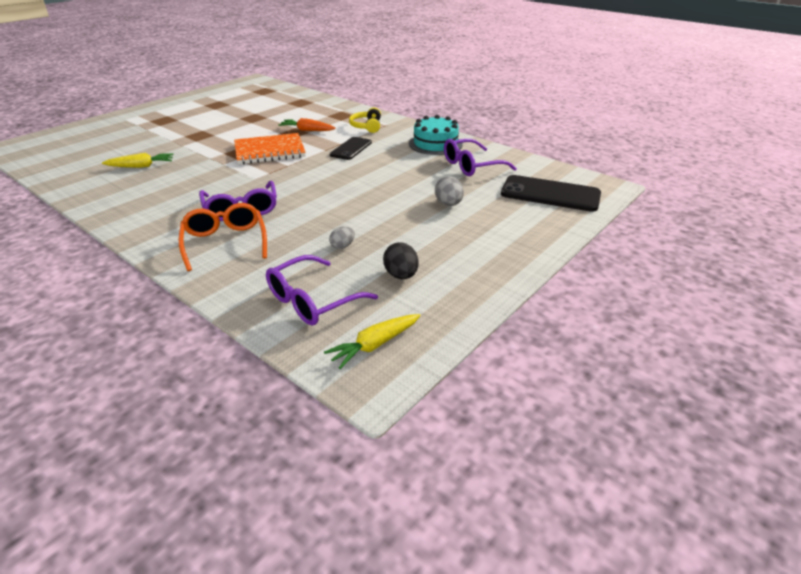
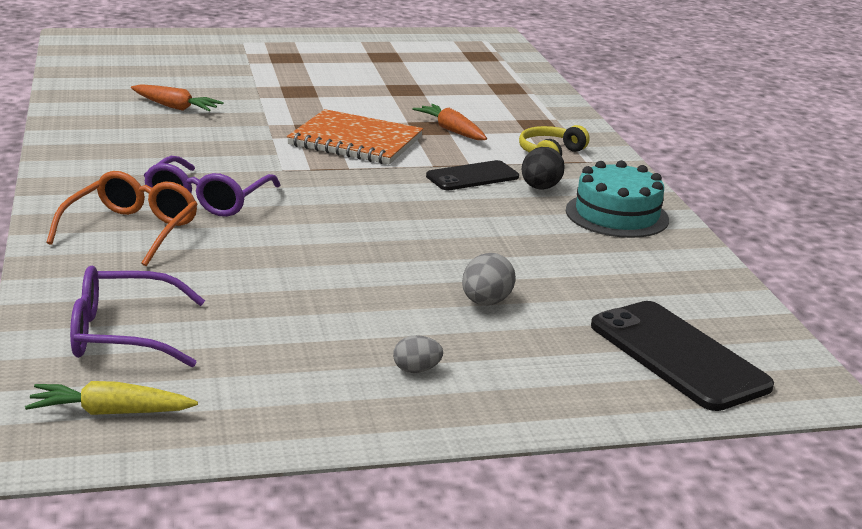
camera: 35 degrees right, 10 degrees down
yellow carrot [102,153,174,168] -> orange carrot [131,84,223,111]
grey egg [329,226,355,249] -> grey egg moved to [393,335,443,373]
black egg [383,242,419,279] -> black egg moved to [521,147,565,190]
purple glasses [444,139,517,176] -> none

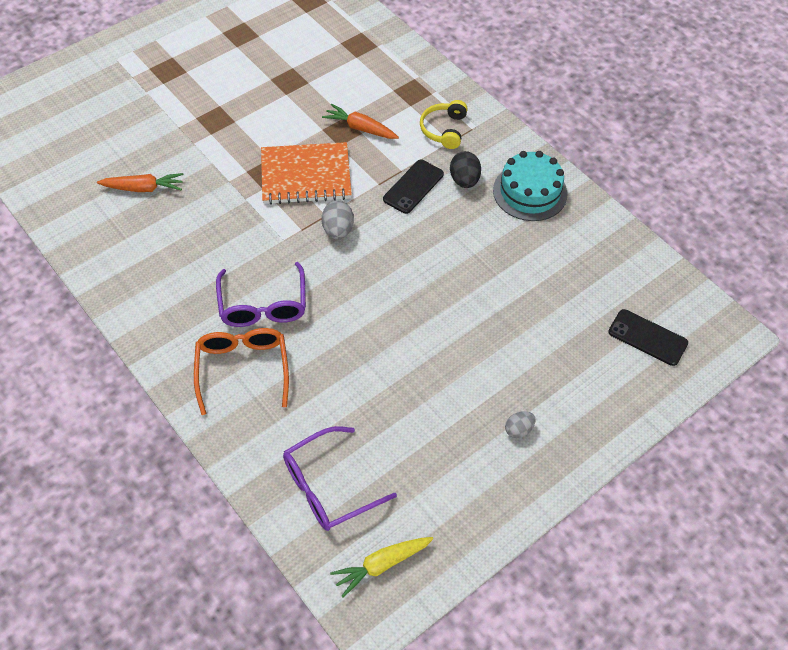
camera: 25 degrees left, 30 degrees up
grey egg [462,253,516,305] -> grey egg moved to [321,201,354,239]
black phone [591,301,774,411] -> black phone [608,309,688,366], size x0.62

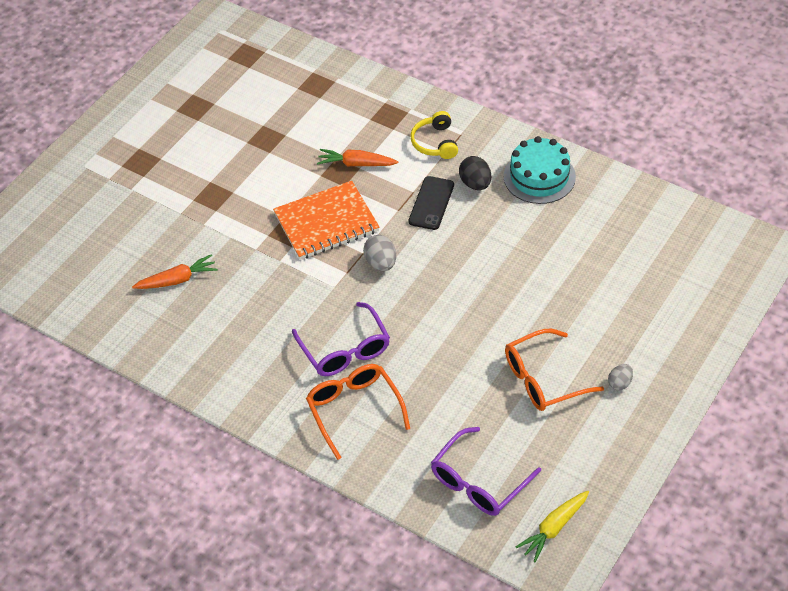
camera: 15 degrees left, 5 degrees down
black phone [608,309,688,366] -> none
none -> orange glasses [505,329,604,411]

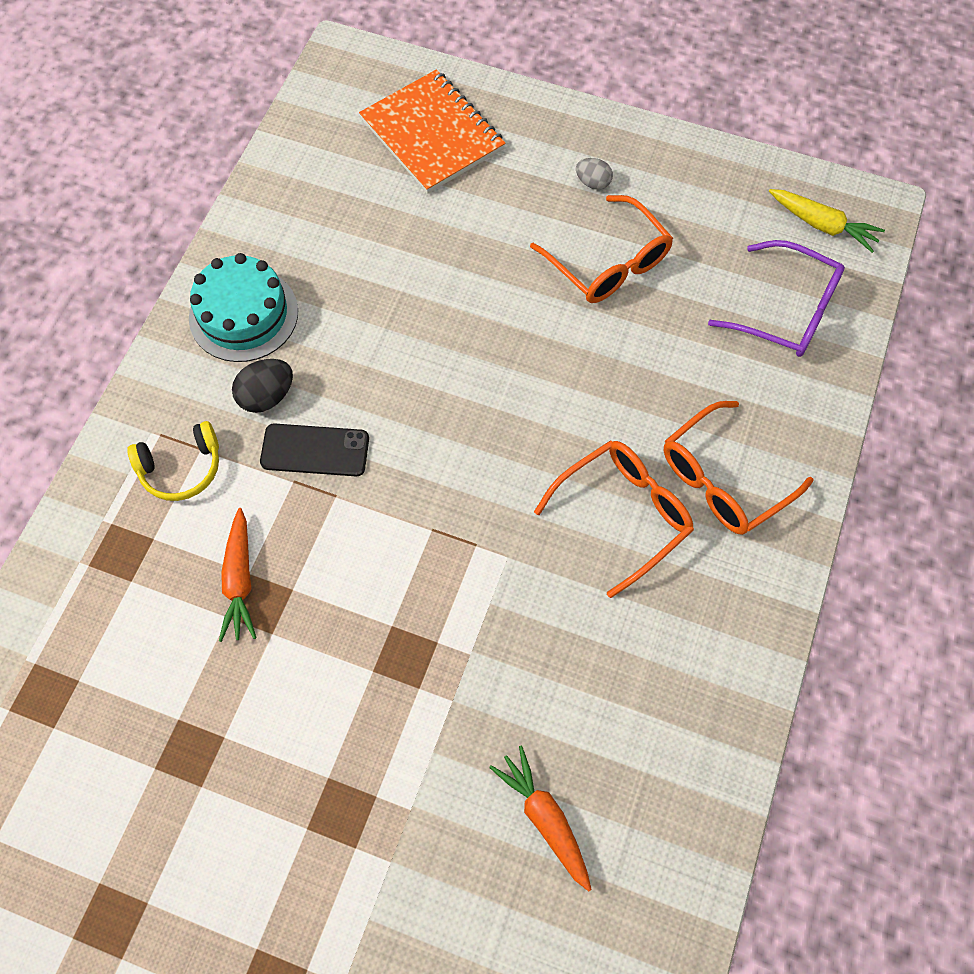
camera: 105 degrees left, 15 degrees up
orange notebook [273,181,379,260] -> orange notebook moved to [359,70,506,194]
purple glasses [292,302,390,376] -> orange glasses [534,441,694,598]
grey egg [363,235,396,271] -> none

